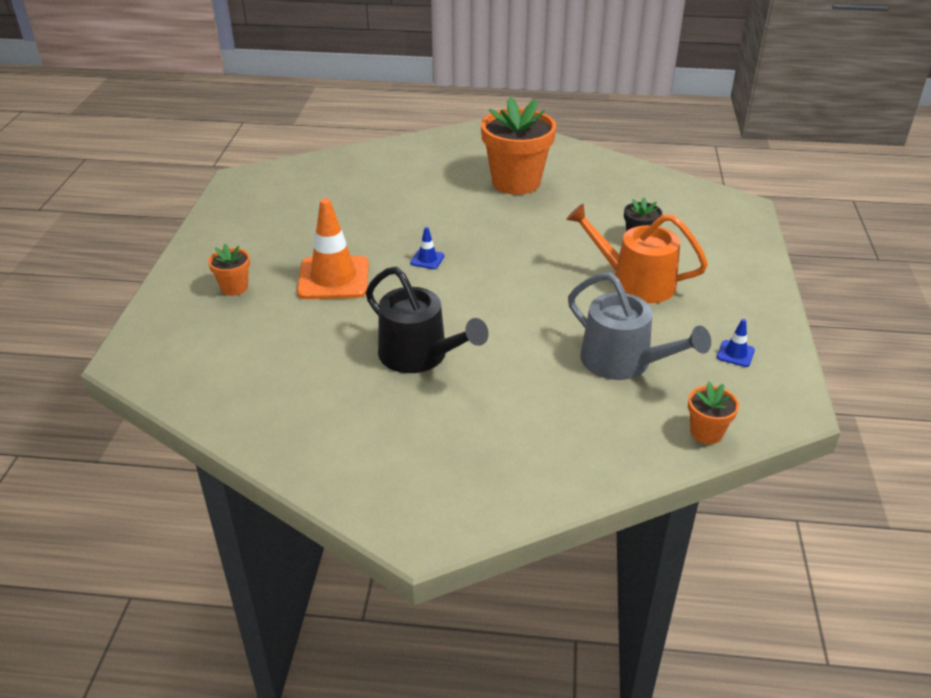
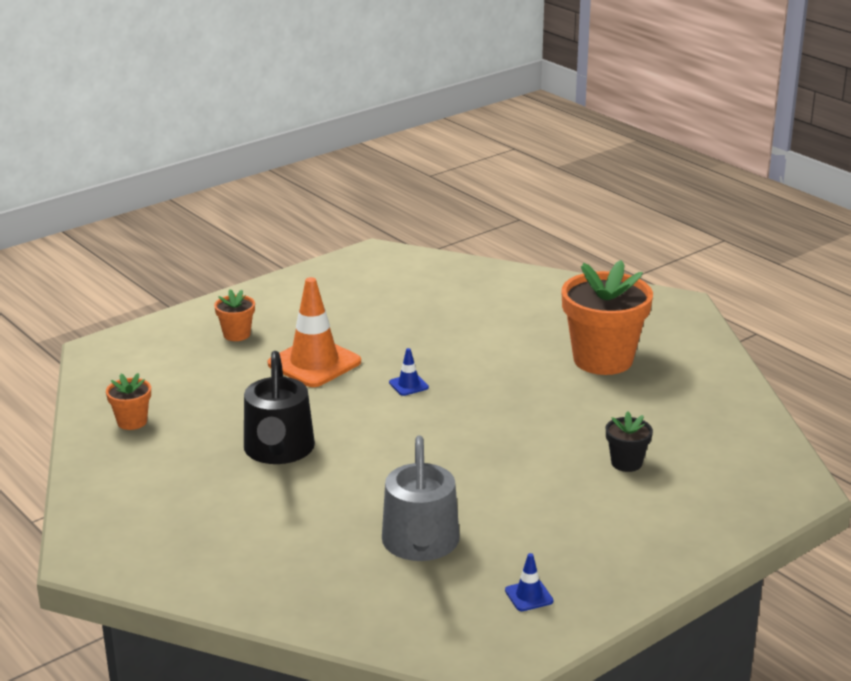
camera: 45 degrees right, 10 degrees down
orange watering can [566,203,708,303] -> none
orange flower pot [688,382,739,444] -> orange flower pot moved to [106,373,151,430]

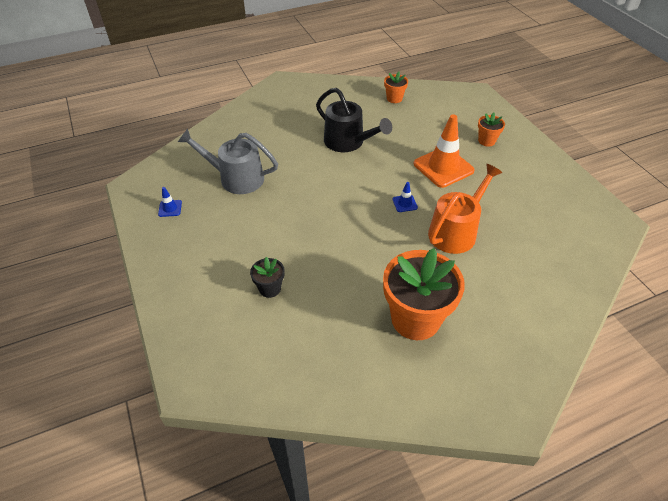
camera: 105 degrees right, 20 degrees up
black watering can [244,351,315,464] -> black watering can turned 150 degrees counterclockwise [316,88,392,152]
none -> orange watering can [428,164,502,254]

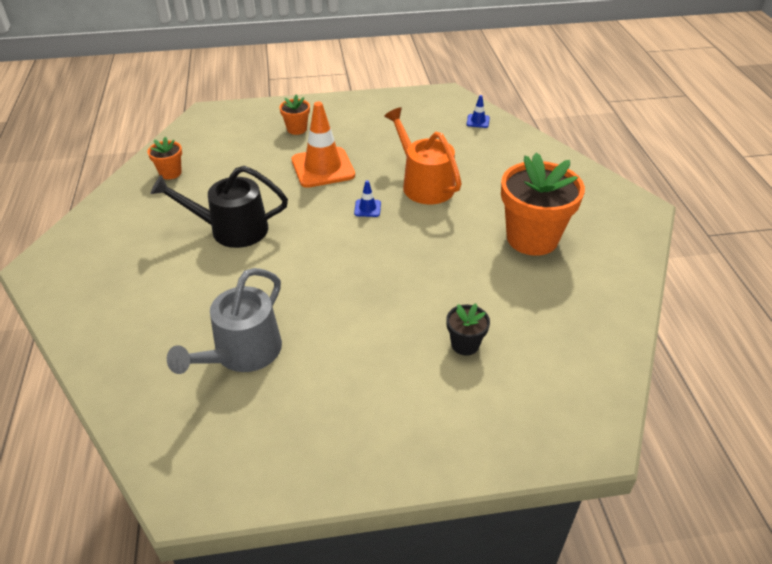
camera: 75 degrees left, 5 degrees down
blue traffic cone [158,187,182,217] -> blue traffic cone moved to [467,95,490,128]
black watering can [316,88,392,152] -> black watering can turned 150 degrees counterclockwise [151,166,288,248]

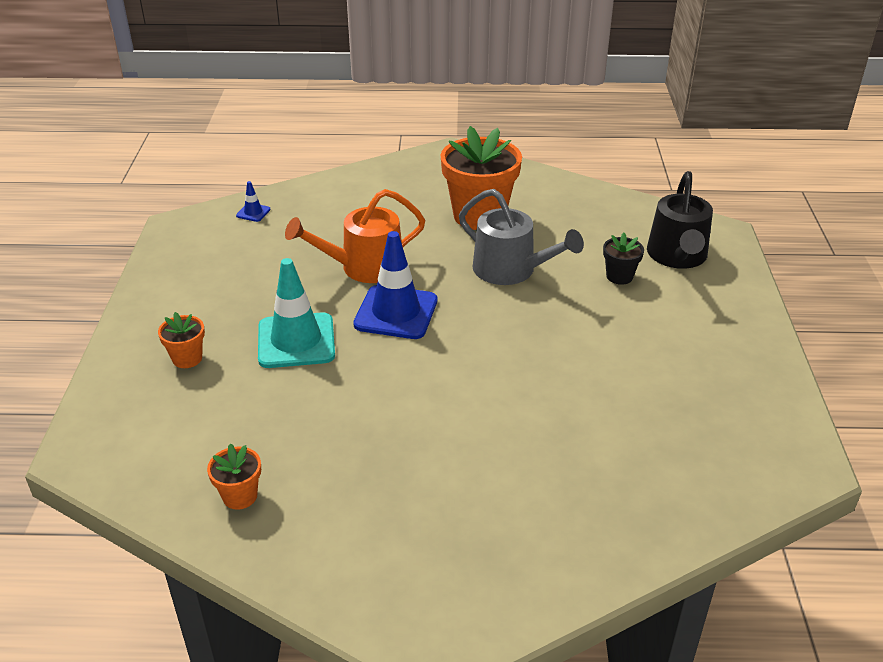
camera: 80 degrees left, 5 degrees down
black watering can [151,166,288,248] -> black watering can moved to [647,171,713,269]
grey watering can [167,268,282,374] -> grey watering can moved to [459,189,584,285]
orange traffic cone [292,102,355,188] -> turquoise traffic cone [258,258,335,368]
blue traffic cone [354,180,381,217] -> blue traffic cone [354,231,437,339], size x2.32

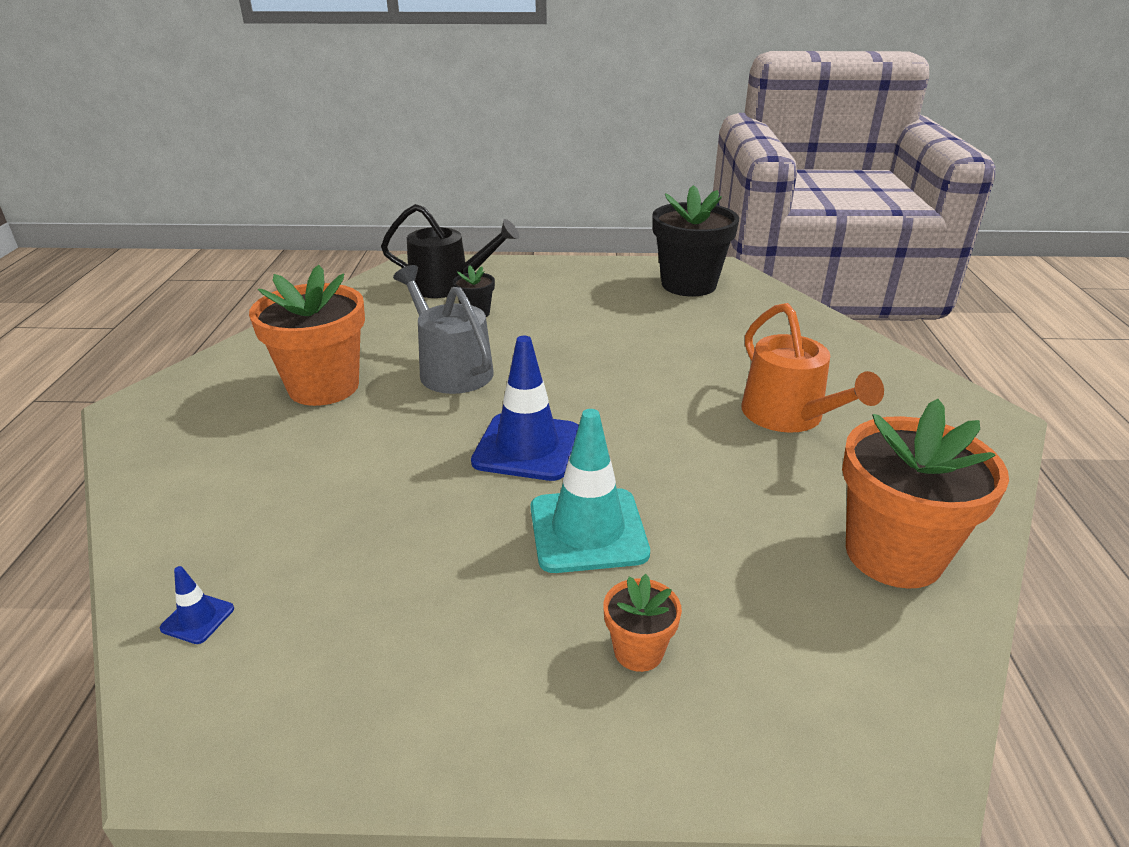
camera: 90 degrees left, 5 degrees down
orange flower pot [207,444,261,510] -> orange flower pot [842,399,1009,589], size x2.14
orange watering can [285,189,425,283] -> orange watering can moved to [741,303,884,433]
grey watering can [459,189,584,285] -> grey watering can turned 75 degrees counterclockwise [393,265,494,394]
none -> black flower pot [652,185,739,296]

